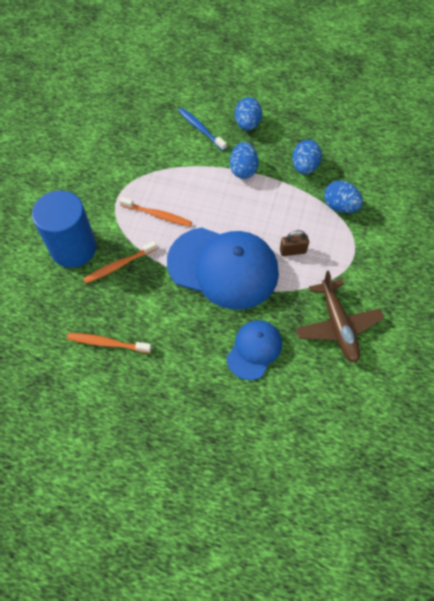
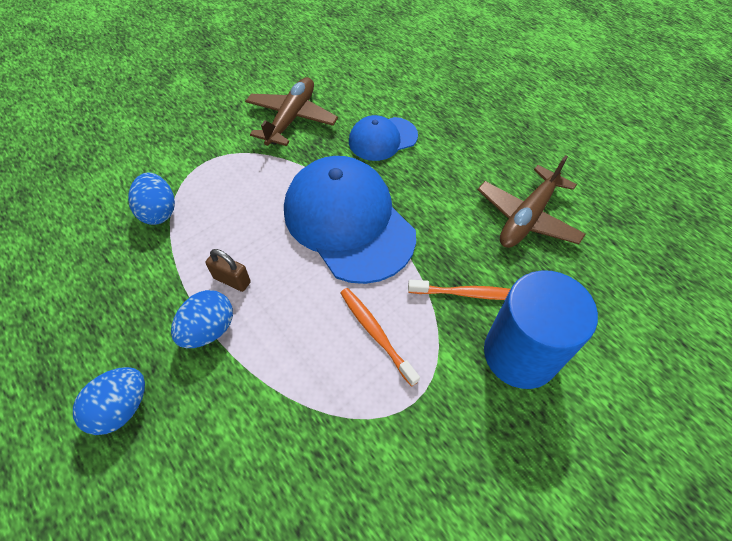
camera: 145 degrees left, 5 degrees down
orange toothbrush [67,333,152,353] -> brown plane [478,155,586,248]
blue toothbrush [178,108,227,151] -> none
brown padlock [280,230,309,256] -> brown padlock moved to [205,249,251,292]
blue egg [292,140,322,174] -> none

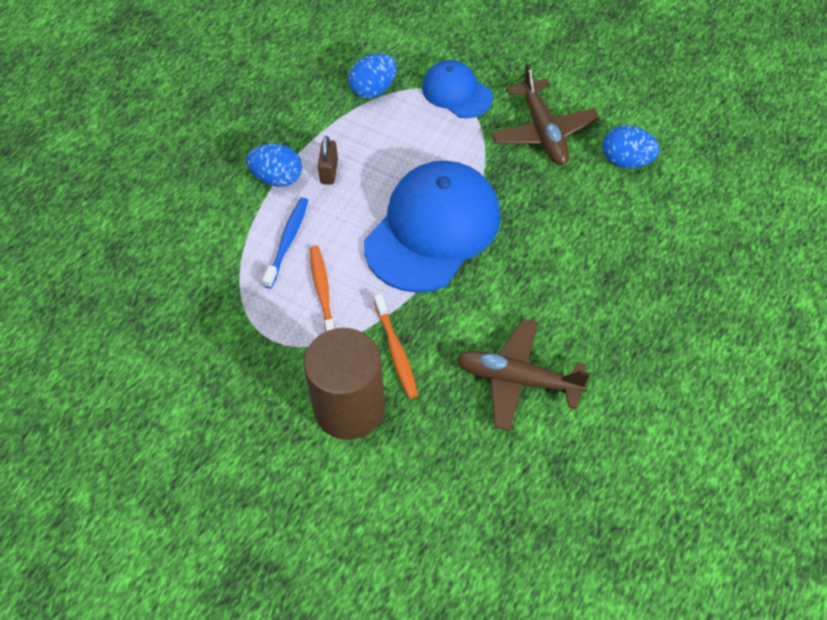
camera: 70 degrees right, 0 degrees up
blue egg [73,367,145,435] -> blue egg moved to [602,125,660,168]
brown plane [245,77,338,146] -> brown plane turned 75 degrees clockwise [491,64,599,165]
orange toothbrush [340,288,420,386] -> orange toothbrush turned 45 degrees counterclockwise [310,246,335,332]
blue cap [349,115,418,161] -> blue cap moved to [422,60,493,118]
blue cylinder [484,270,598,389] -> brown cylinder [303,328,385,440]
none -> blue toothbrush [262,198,309,289]

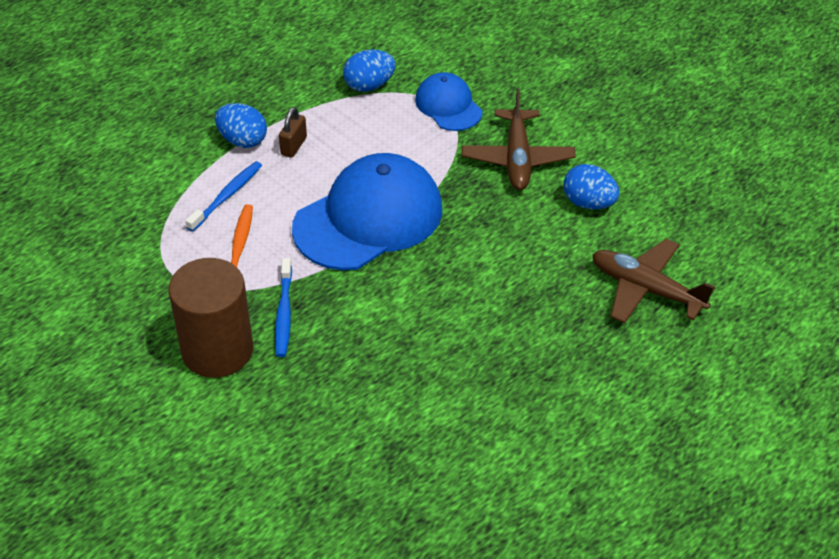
camera: 15 degrees right, 10 degrees down
orange toothbrush [374,294,418,399] -> blue toothbrush [275,258,292,357]
brown plane [456,319,590,431] -> brown plane moved to [592,239,715,323]

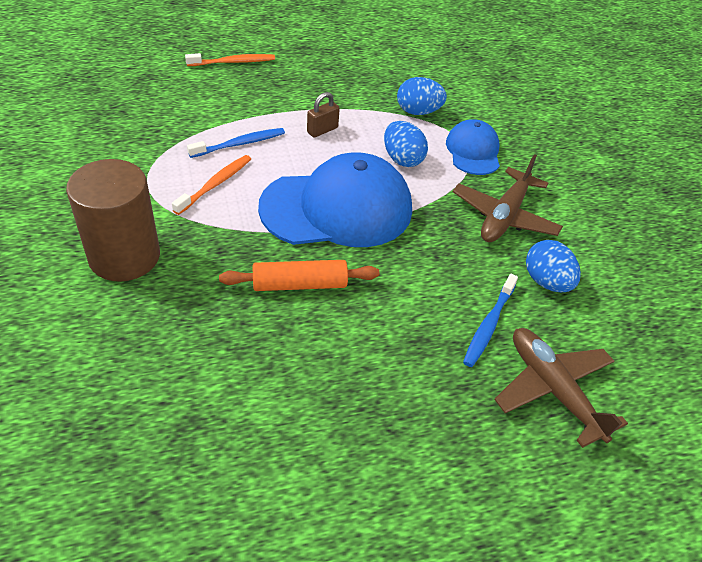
camera: 25 degrees right, 0 degrees up
blue egg [215,103,267,148] -> blue egg moved to [384,121,428,167]
blue toothbrush [275,258,292,357] -> blue toothbrush moved to [463,274,518,367]
none -> orange toothbrush [185,53,275,66]
none -> orange rolling pin [219,260,379,291]

